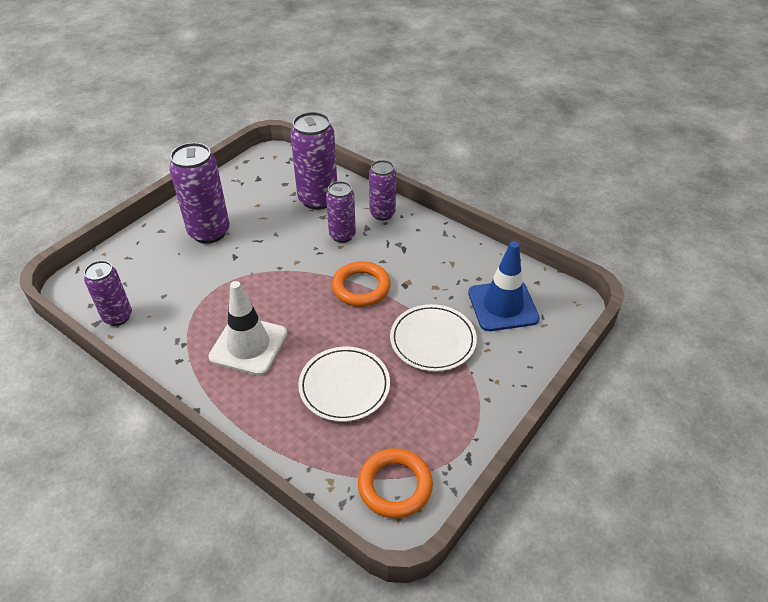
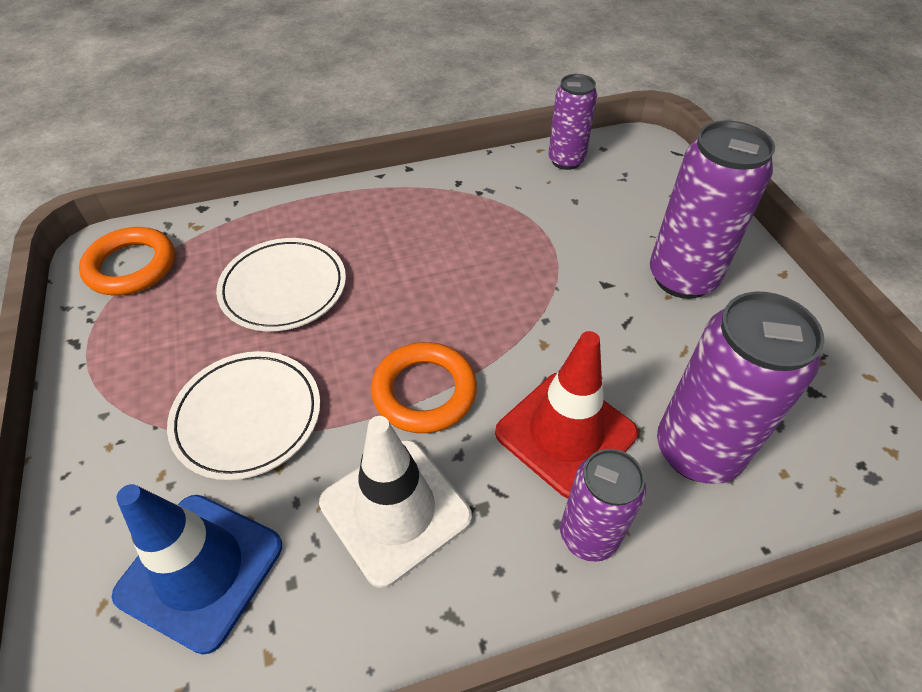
camera: 125 degrees right, 5 degrees up
white traffic cone [208,281,287,376] -> white traffic cone moved to [319,416,472,588]
purple can [326,181,356,243] -> red traffic cone [495,331,638,499]

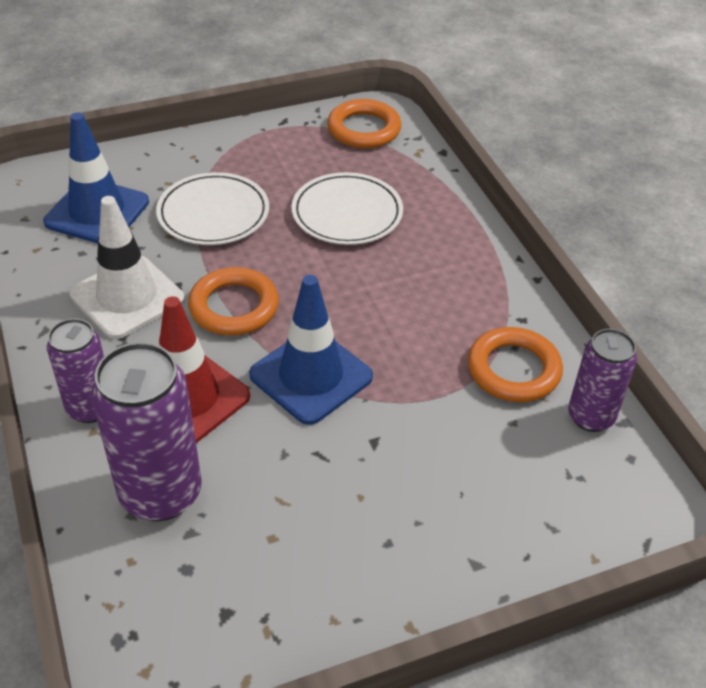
camera: 85 degrees right, 5 degrees down
purple can [650,120,775,299] -> none
none -> blue traffic cone [249,275,373,425]
none -> orange ring [468,327,563,402]

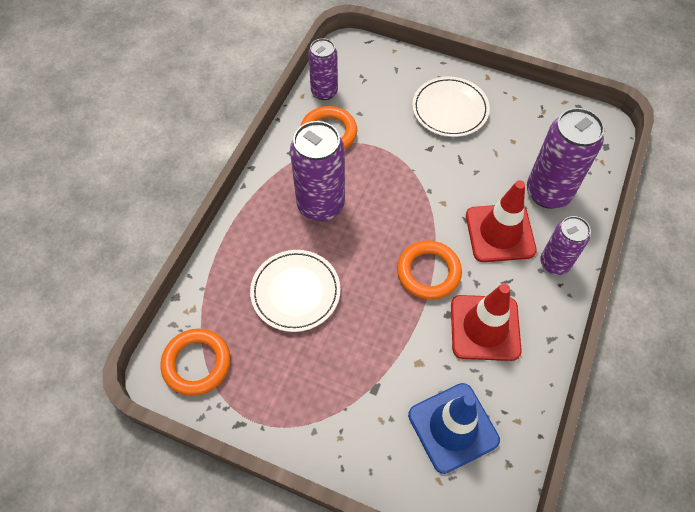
camera: 135 degrees left, 15 degrees up
white traffic cone [69,196,185,339] -> red traffic cone [451,283,522,361]
white plate [156,172,269,245] -> white plate moved to [412,77,490,137]
blue traffic cone [249,275,373,425] -> none
none -> purple can [290,121,345,221]

